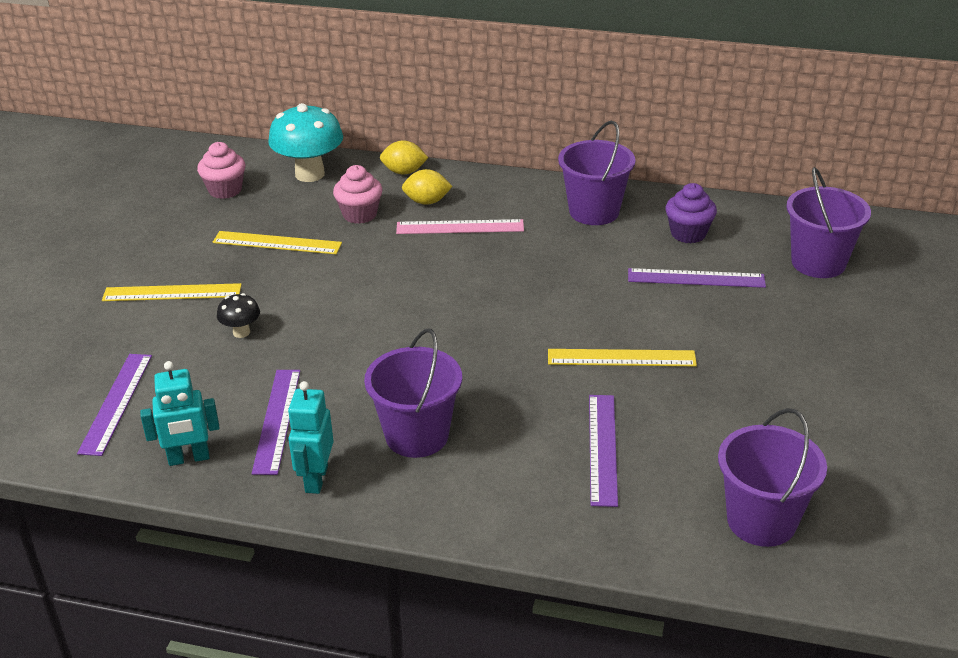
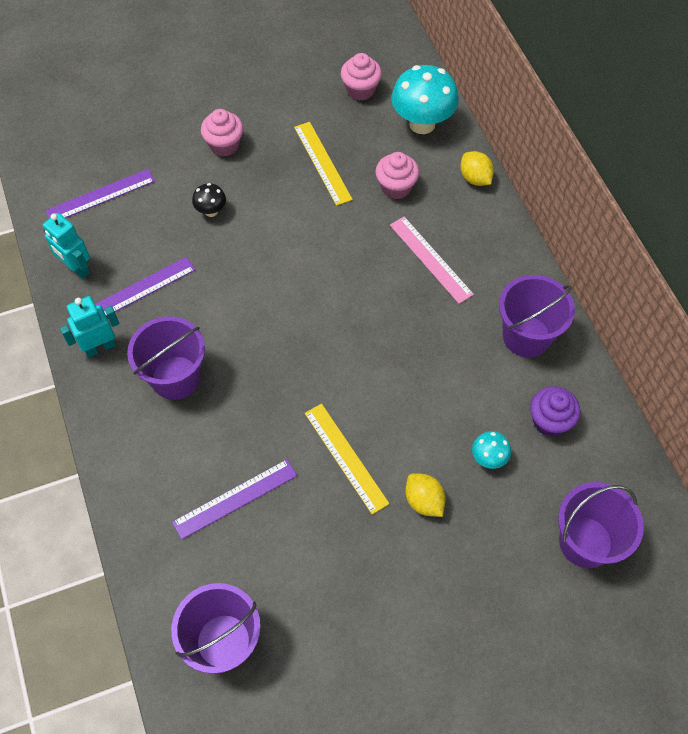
camera: 55 degrees right, 25 degrees up
yellow ruler [102,283,242,301] -> pink cupcake [201,109,243,156]
yellow lemon [402,169,453,205] -> yellow lemon moved to [405,473,446,517]
purple ruler [628,268,766,288] -> turquoise mushroom [472,431,511,469]

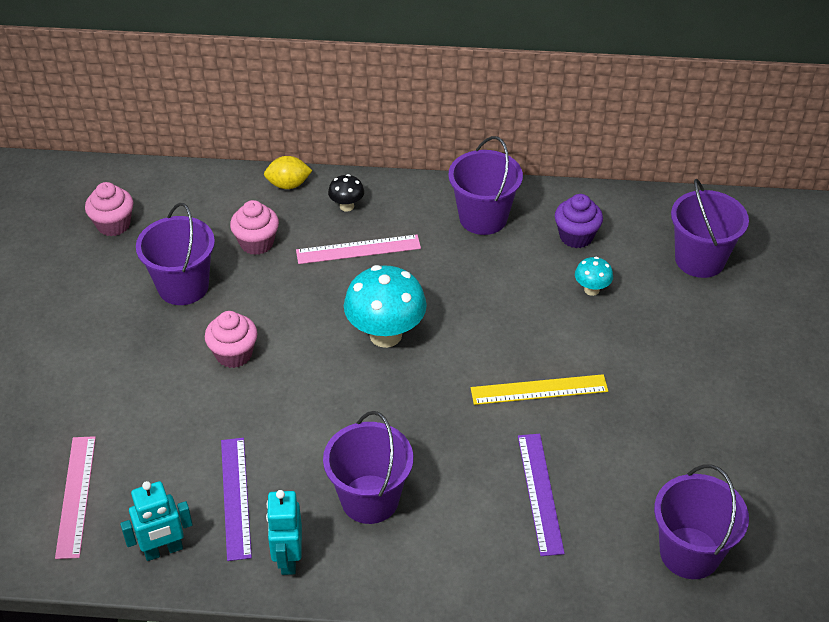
camera: 65 degrees left, 15 degrees down
purple ruler [45,169,155,219] -> pink ruler [55,436,96,559]
black mushroom [192,183,226,217] -> black mushroom moved to [328,174,364,212]
pink cupcake [201,109,243,156] -> pink cupcake moved to [205,311,257,368]
yellow ruler [294,122,353,206] -> purple bucket [136,203,215,305]
turquoise mushroom [391,65,459,134] -> turquoise mushroom moved to [344,265,427,348]
yellow lemon [405,473,446,517] -> none

